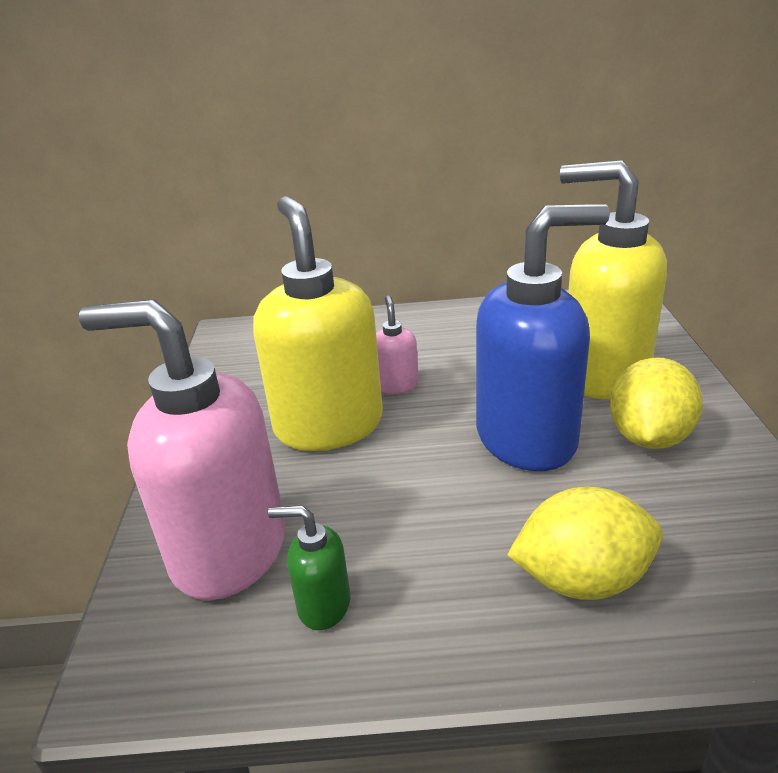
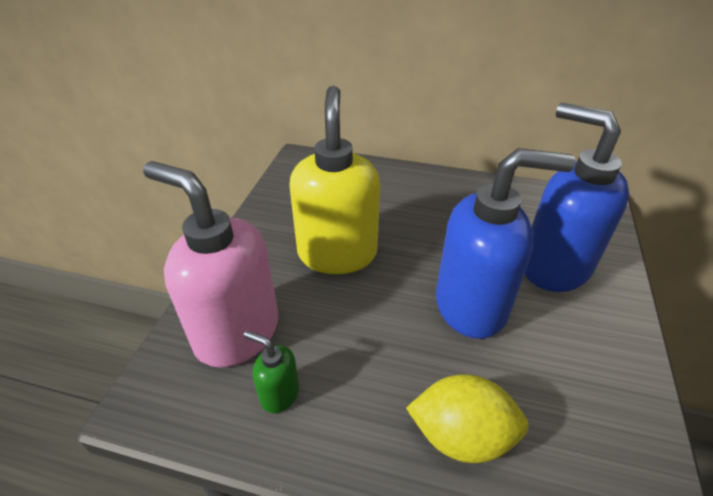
camera: 15 degrees right, 10 degrees up
pink soap dispenser [376,296,419,394] -> none
yellow soap dispenser [560,160,667,399] -> blue soap dispenser [525,103,629,292]
yellow lemon [610,357,703,449] -> none

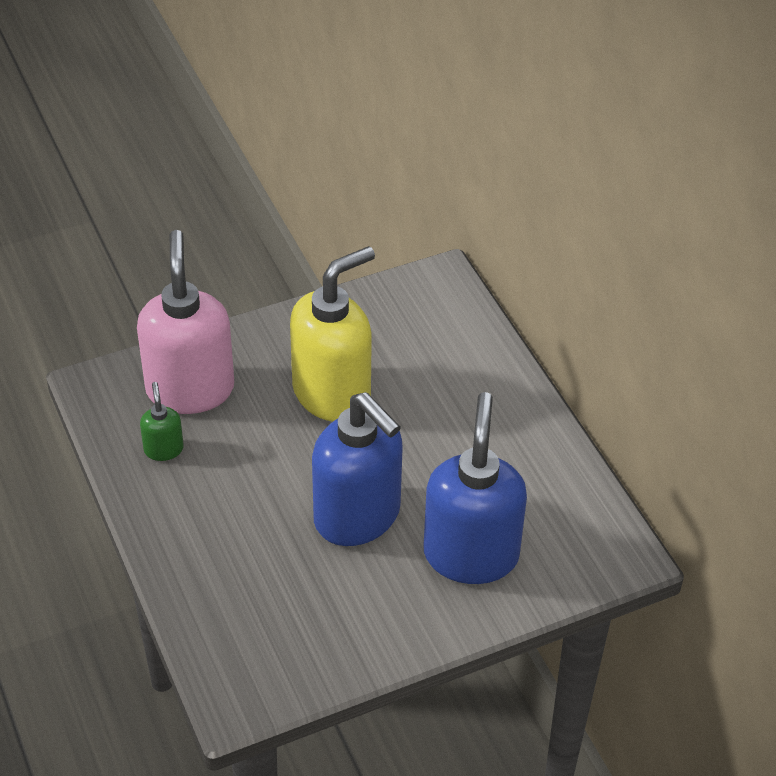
camera: 50 degrees right, 5 degrees up
yellow lemon [406,374,529,463] -> none

